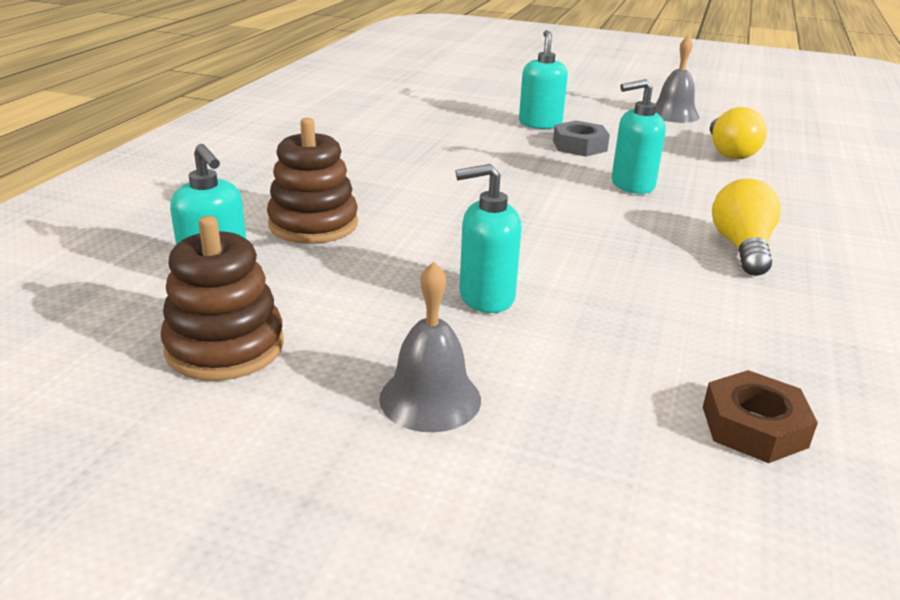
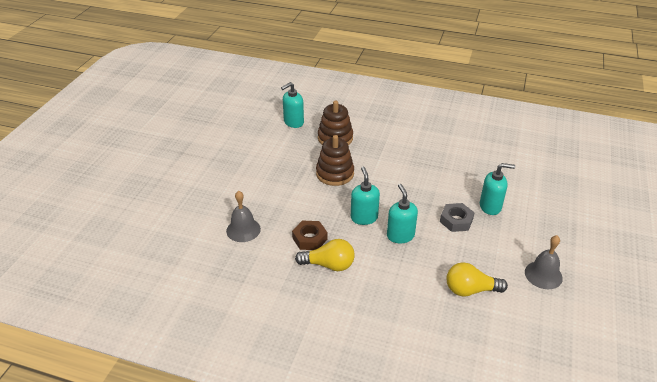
camera: 90 degrees right, 10 degrees up
brown stacking toy [161,216,284,381] -> brown stacking toy moved to [316,135,354,186]
grey bell [379,262,481,432] -> grey bell moved to [226,191,261,242]
turquoise soap dispenser [456,164,522,313] -> turquoise soap dispenser moved to [351,167,380,225]
brown nut [703,370,818,463] -> brown nut moved to [292,221,327,250]

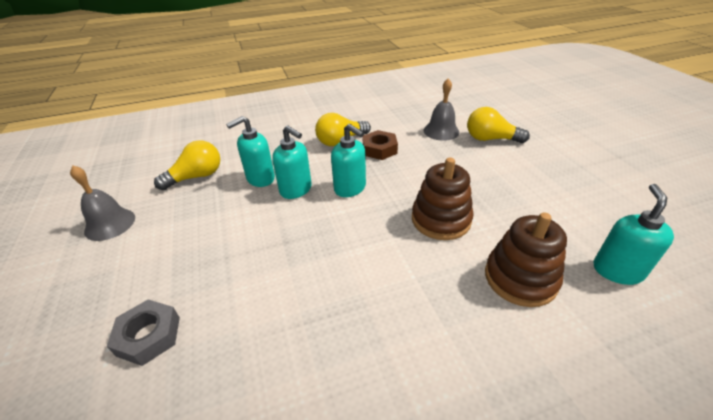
camera: 145 degrees right, 0 degrees up
grey nut [440,203,475,232] -> grey nut moved to [107,300,180,366]
turquoise soap dispenser [480,163,515,215] -> turquoise soap dispenser moved to [226,116,275,187]
none -> yellow light bulb [467,107,530,143]

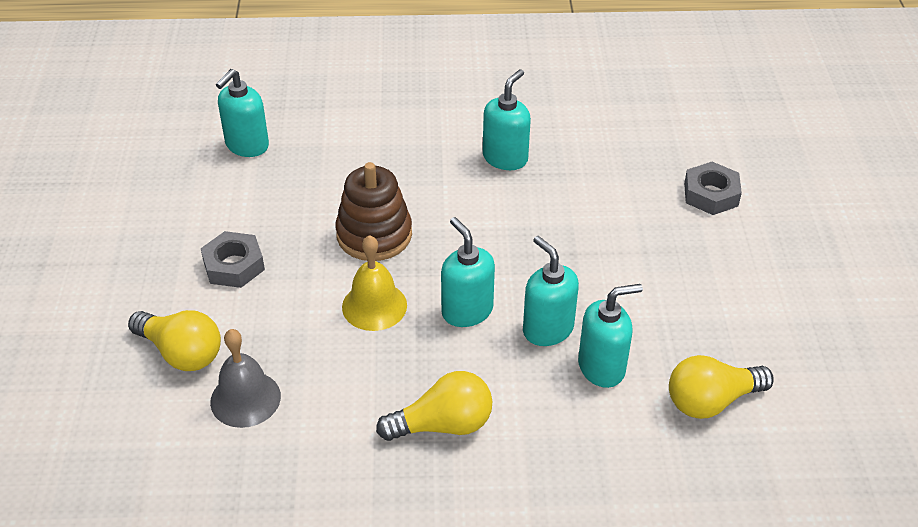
camera: 165 degrees left, 5 degrees up
grey bell [70,166,135,241] -> none
brown nut [363,130,398,160] -> none
brown stacking toy [485,212,567,307] -> none
none -> grey nut [201,231,265,288]
none -> yellow bell [342,235,407,331]
none -> turquoise soap dispenser [483,69,531,170]

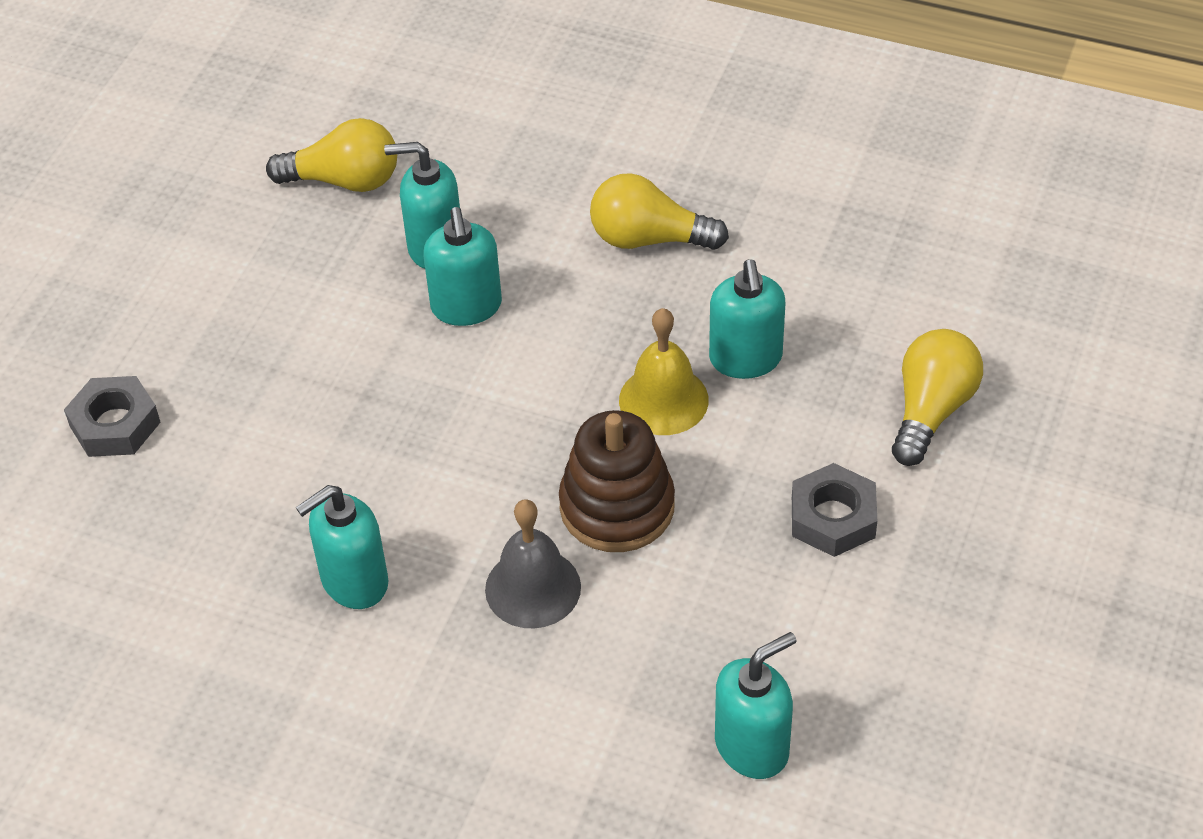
camera: 155 degrees left, 5 degrees up
yellow light bulb [128,310,221,371] -> yellow light bulb turned 60 degrees clockwise [892,329,983,466]
grey bell [210,329,281,428] -> grey bell moved to [485,499,581,629]
turquoise soap dispenser [441,217,495,327] -> turquoise soap dispenser moved to [709,259,785,379]

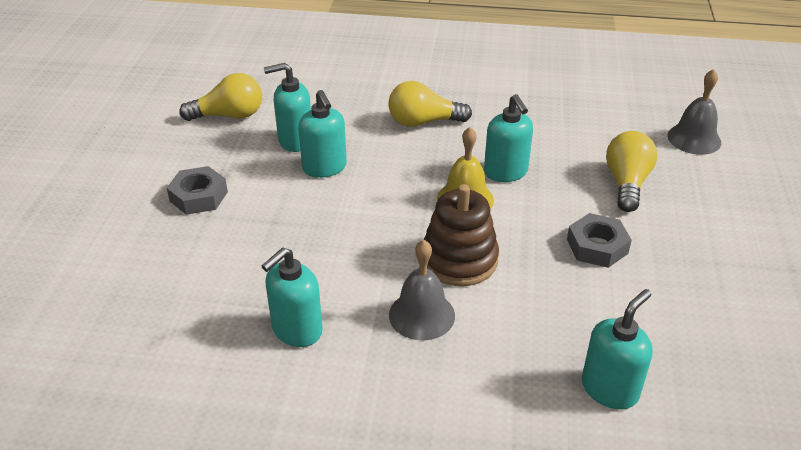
camera: 15 degrees left, 10 degrees down
grey nut [64,376,161,457] -> grey nut moved to [167,166,228,215]
none -> grey bell [667,69,721,155]

